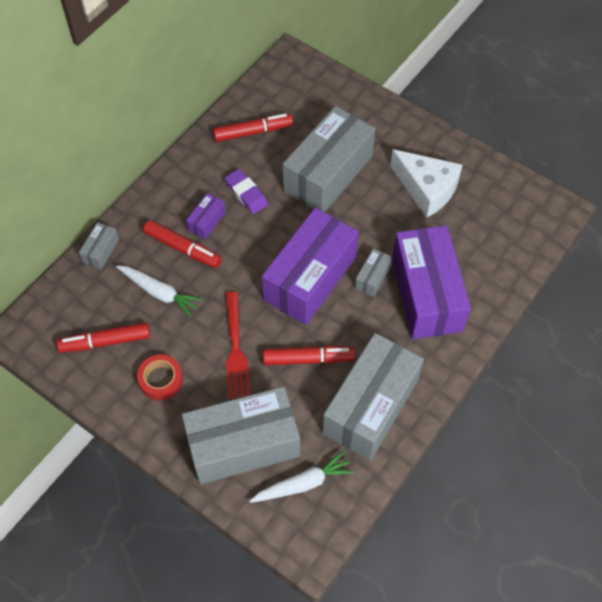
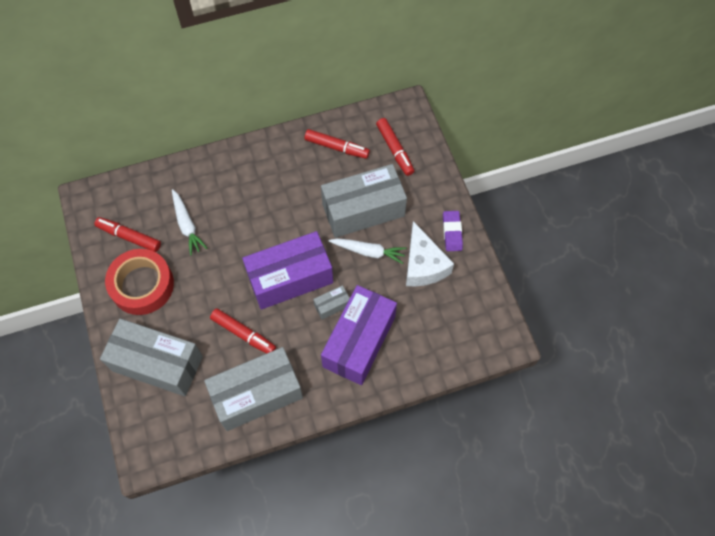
camera: 35 degrees right, 5 degrees up
grey box [79,222,119,270] -> none
red tape [137,354,183,400] -> red tape [105,249,174,315], size x1.84
red marker [143,220,222,268] -> red marker moved to [376,118,414,176]
purple box [186,193,226,240] -> none
purple eraser [225,169,268,214] -> purple eraser moved to [443,211,463,251]
red fork [225,291,250,399] -> none
white carrot [249,451,354,503] -> white carrot moved to [329,238,406,264]

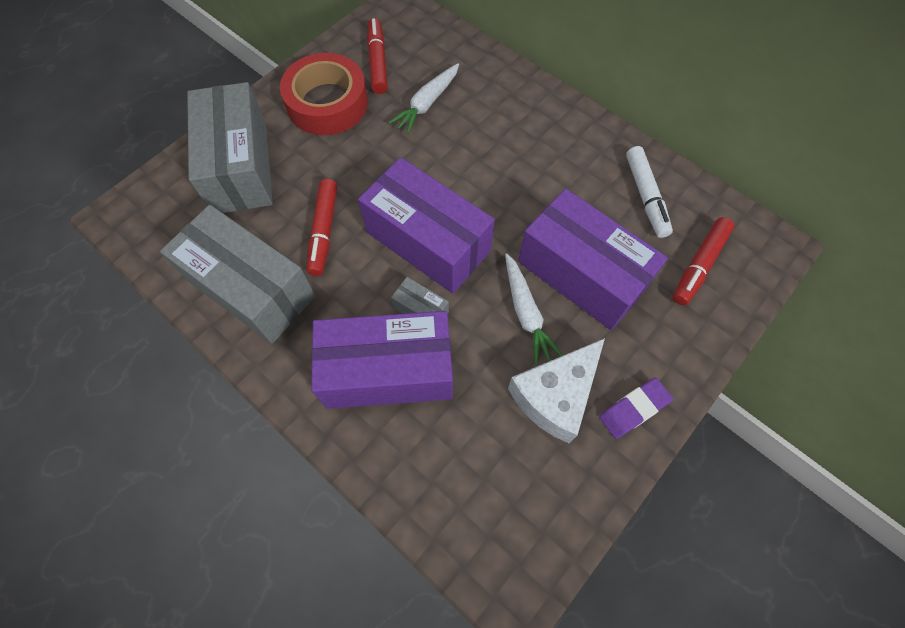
camera: 60 degrees right, 0 degrees up
red marker [304,129,370,159] -> white marker [626,146,673,238]
grey box [321,164,407,238] -> purple box [518,189,668,330]

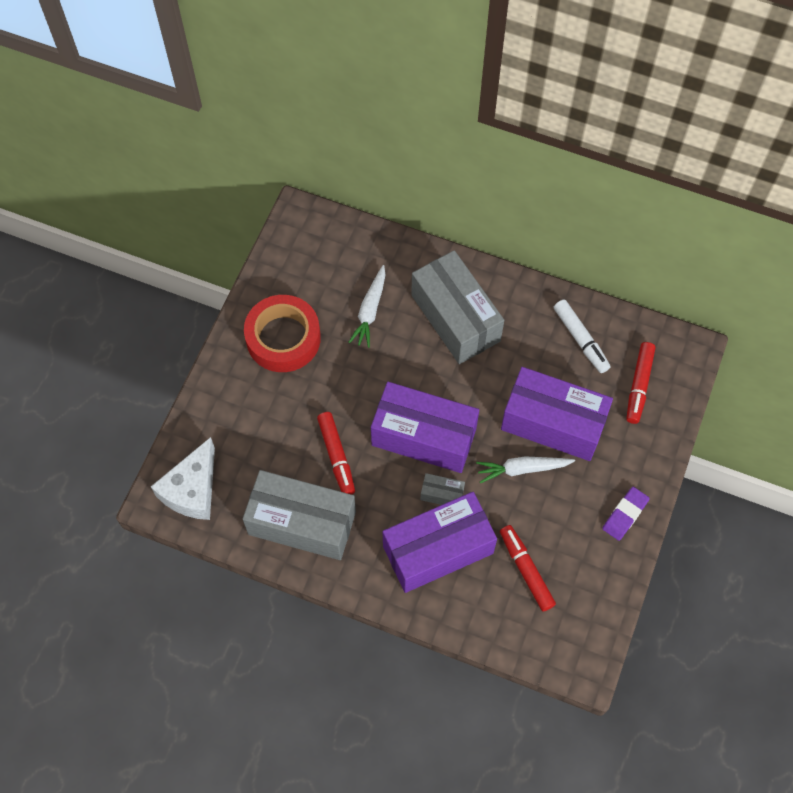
camera: 20 degrees left, 0 degrees up
grey box [187,82,273,213] -> grey box moved to [411,250,504,364]
red marker [367,18,388,94] -> red marker moved to [500,525,556,611]
white carrot [505,253,563,365] -> white carrot turned 120 degrees clockwise [476,456,575,483]
white cheese [508,338,605,443] -> white cheese moved to [151,437,215,520]

